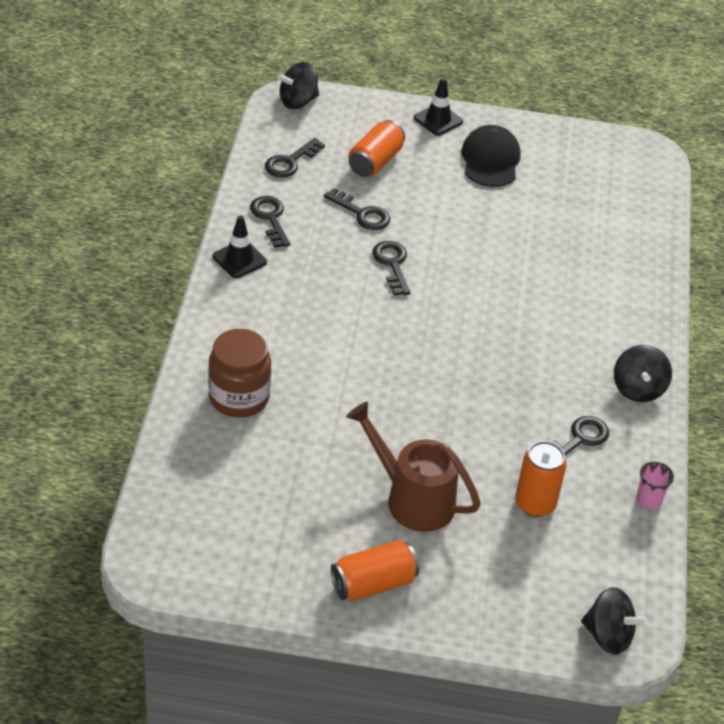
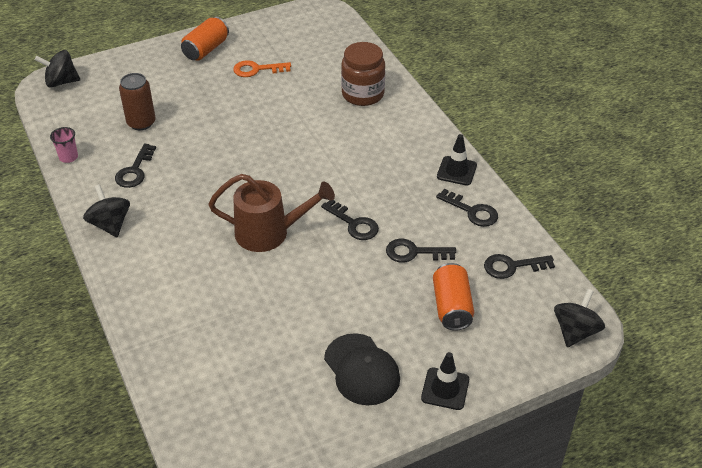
camera: 150 degrees right, 0 degrees up
black key [265,138,325,178] -> black key turned 105 degrees counterclockwise [484,254,555,279]
brown watering can [346,402,481,532] -> brown watering can moved to [208,174,335,252]
orange can [515,441,567,517] -> brown can [119,73,156,130]
none -> orange key [233,60,291,77]

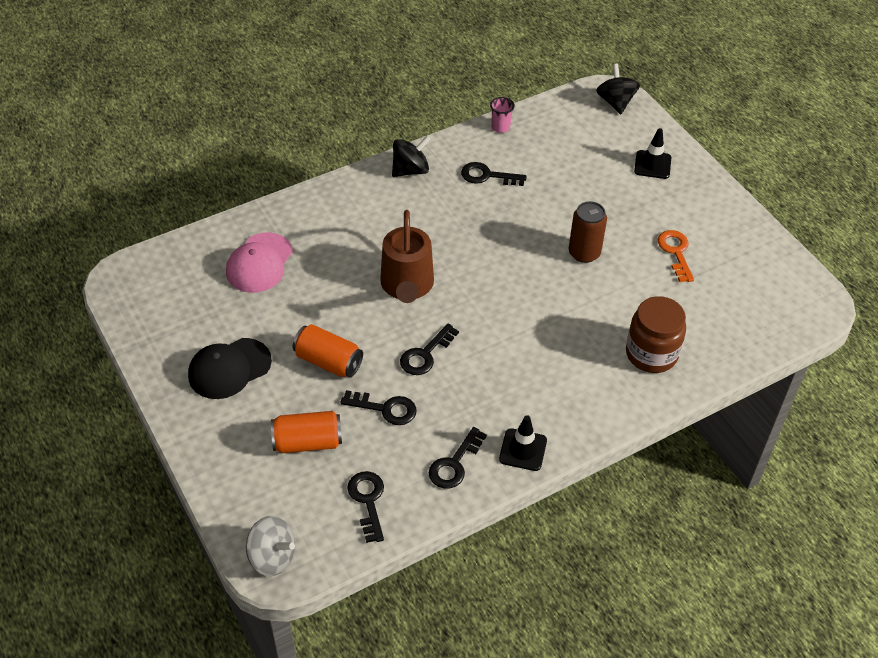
camera: 85 degrees right, 5 degrees up
brown can [119,73,156,130] -> brown can moved to [568,201,607,263]
orange can [181,17,229,61] -> orange can moved to [293,324,363,378]
black key [386,239,456,263] -> black key turned 105 degrees clockwise [340,390,416,425]
black traffic cone [421,352,469,410] -> black traffic cone moved to [634,128,672,179]
black spinning top [554,289,605,347] -> grey spinning top [246,516,295,576]
none -> pink cap [226,232,293,293]

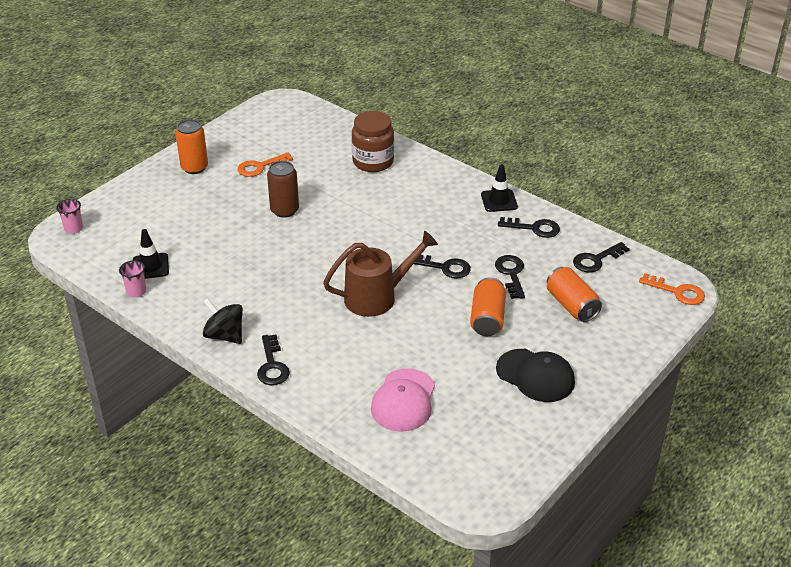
camera: 110 degrees left, 10 degrees down
pink cap [226,232,293,293] -> pink cap turned 105 degrees clockwise [371,368,435,432]
grey spinning top [246,516,295,576] -> orange key [639,273,705,305]
black key [461,162,527,186] -> black key moved to [257,334,290,385]
black spinning top [596,64,640,114] -> pink cup [56,199,83,234]
black traffic cone [634,128,672,179] -> black traffic cone moved to [133,229,169,279]
none -> orange can [175,119,208,174]

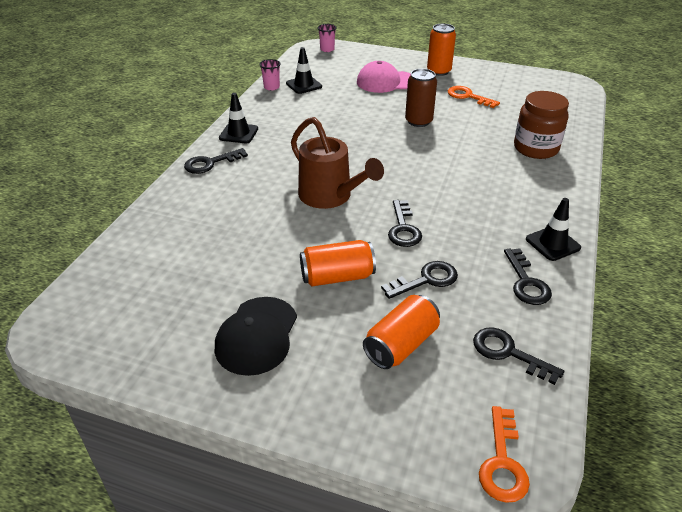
camera: 70 degrees right, 0 degrees up
black spinning top [203,298,243,344] -> black traffic cone [219,93,258,143]
pink cap [371,368,435,432] -> pink cap moved to [357,61,411,93]

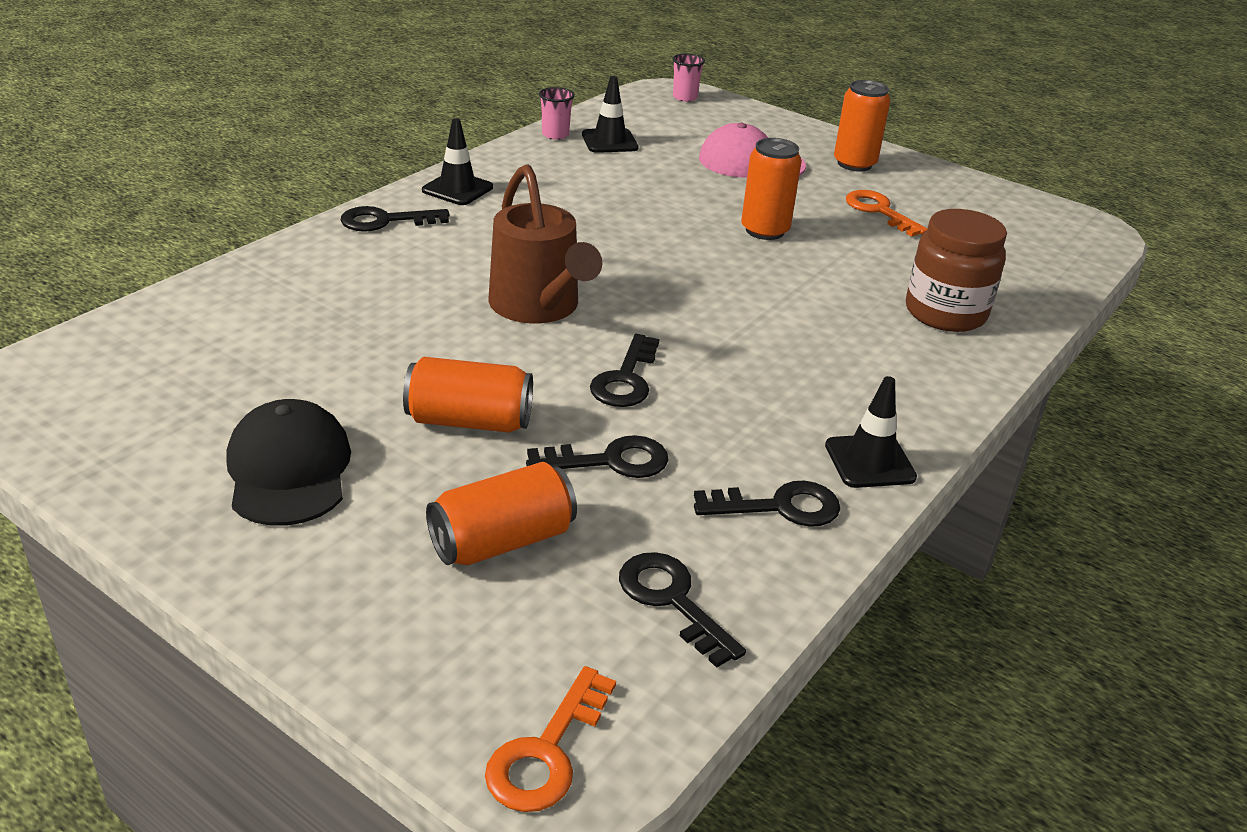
camera: 15 degrees right, 5 degrees down
black cap [215,297,297,376] -> black cap turned 135 degrees clockwise [226,399,351,526]
brown can [405,69,437,127] -> orange can [741,138,802,240]
black key [504,248,552,305] -> black key turned 105 degrees counterclockwise [694,481,840,527]

